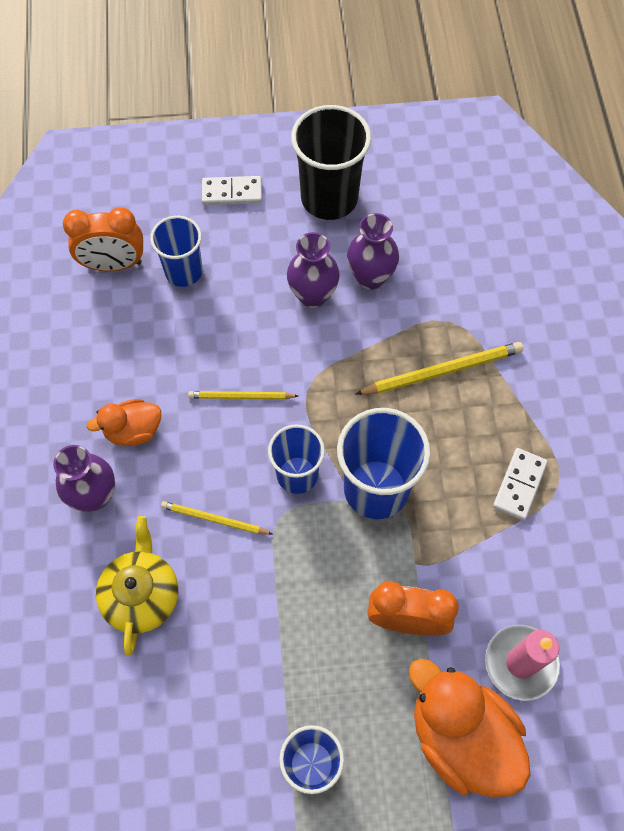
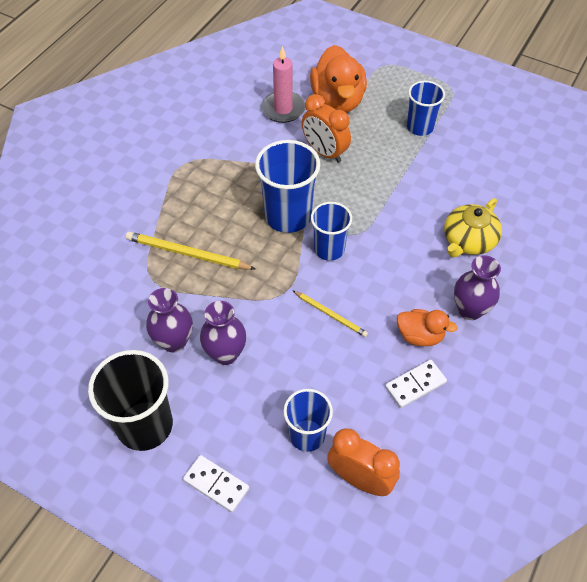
camera: 145 degrees left, 10 degrees down
yellow pencil [161,501,272,535] -> none
white domino [493,448,548,520] -> white domino moved to [385,359,447,408]

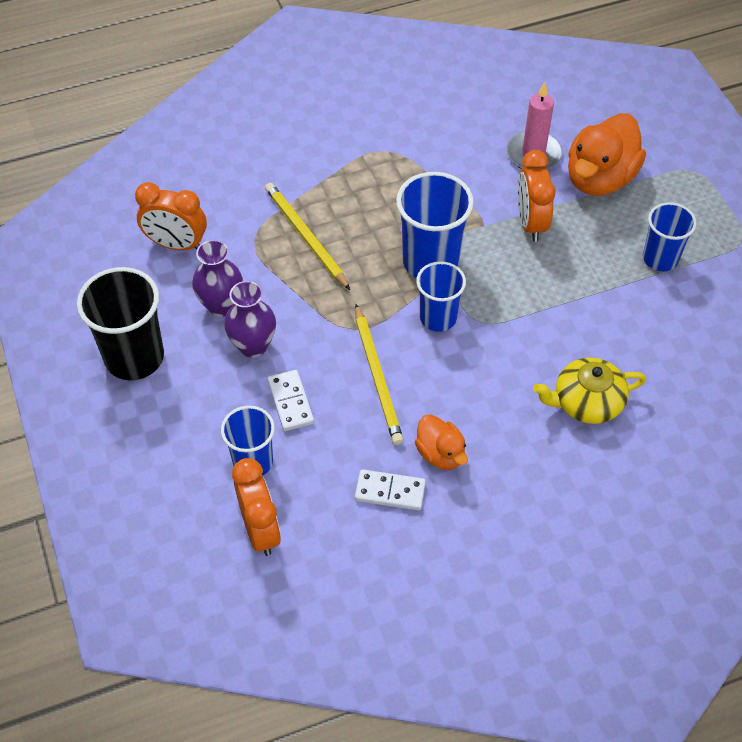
camera: 40 degrees right, 0 degrees up
white domino [183,455,249,512] -> white domino moved to [267,370,314,431]
yellow pencil [292,290,368,337] -> yellow pencil [355,304,404,445], size x1.62
purple vase [454,255,501,320] -> none
none -> orange clock [135,182,207,250]

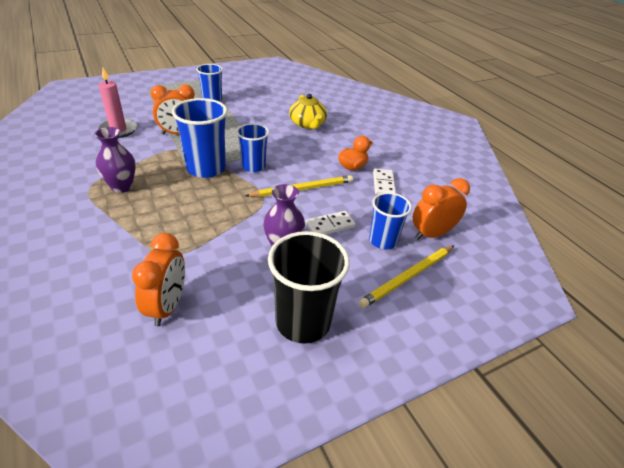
camera: 100 degrees left, 15 degrees down
purple vase [192,240,243,317] -> purple vase moved to [94,127,136,193]
yellow pencil [265,183,350,290] -> yellow pencil moved to [359,245,454,308]
orange duck [568,113,646,196] -> none

